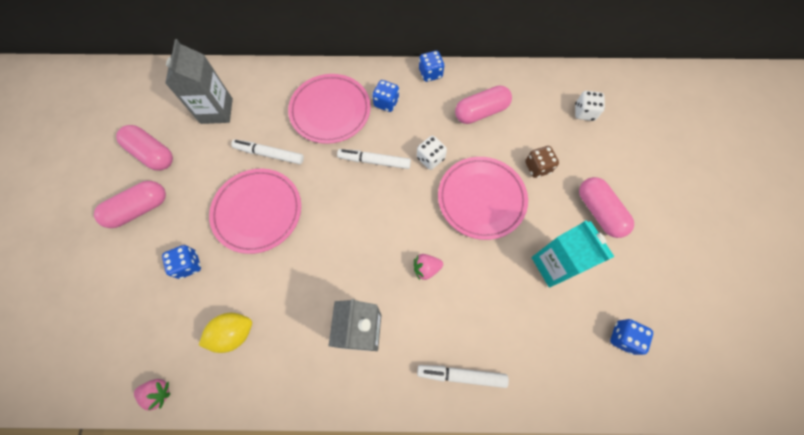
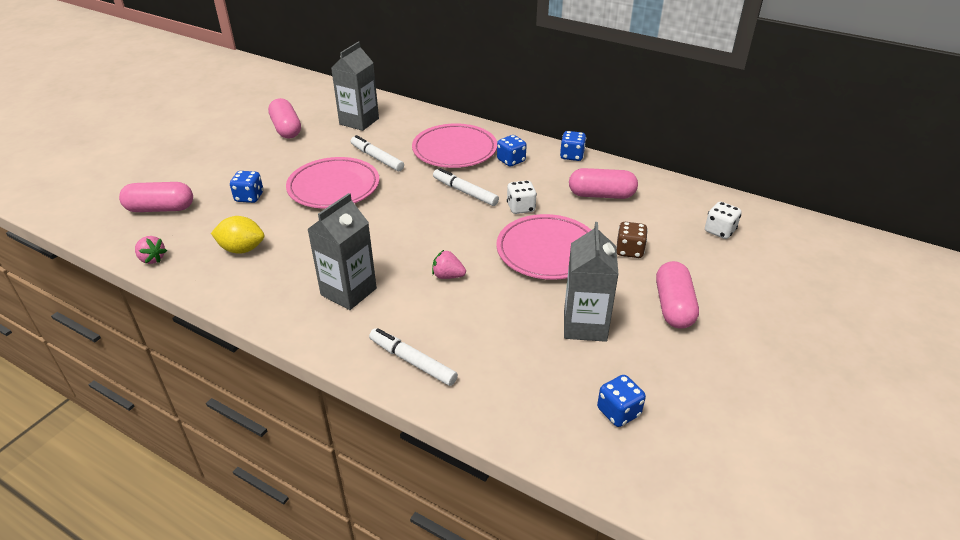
camera: 30 degrees right, 30 degrees down
pink capsule [94,181,166,228] -> pink capsule moved to [119,182,193,212]
turquoise carton [532,220,614,288] -> grey carton [564,222,619,342]

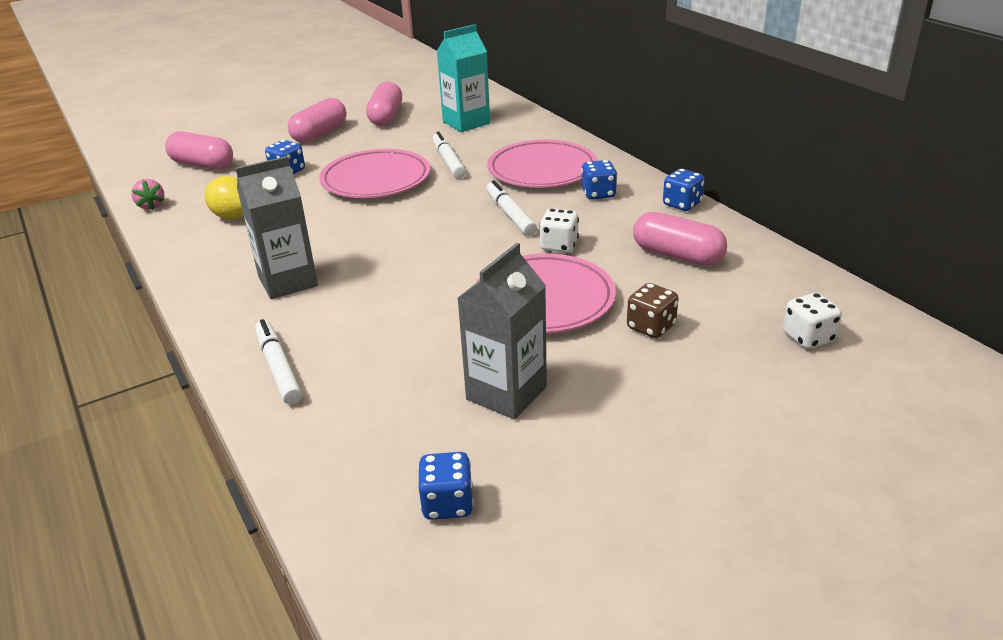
camera: 30 degrees right, 5 degrees down
grey carton [331,42,379,131] -> turquoise carton [437,24,490,132]
pink strawberry [432,250,466,279] -> none
pink capsule [656,261,699,329] -> pink capsule moved to [288,98,347,143]

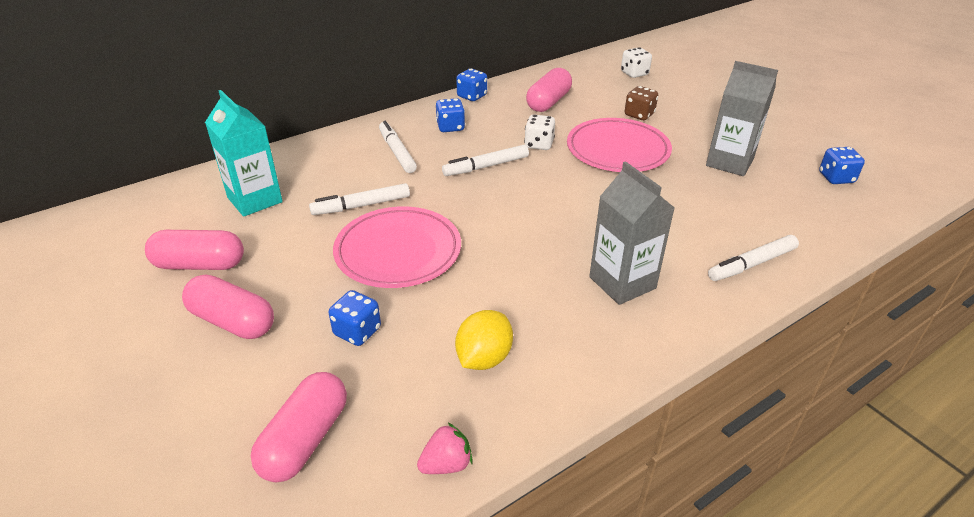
camera: 95 degrees left, 5 degrees up
pink plate [488,140,597,188] -> white marker [379,121,417,173]

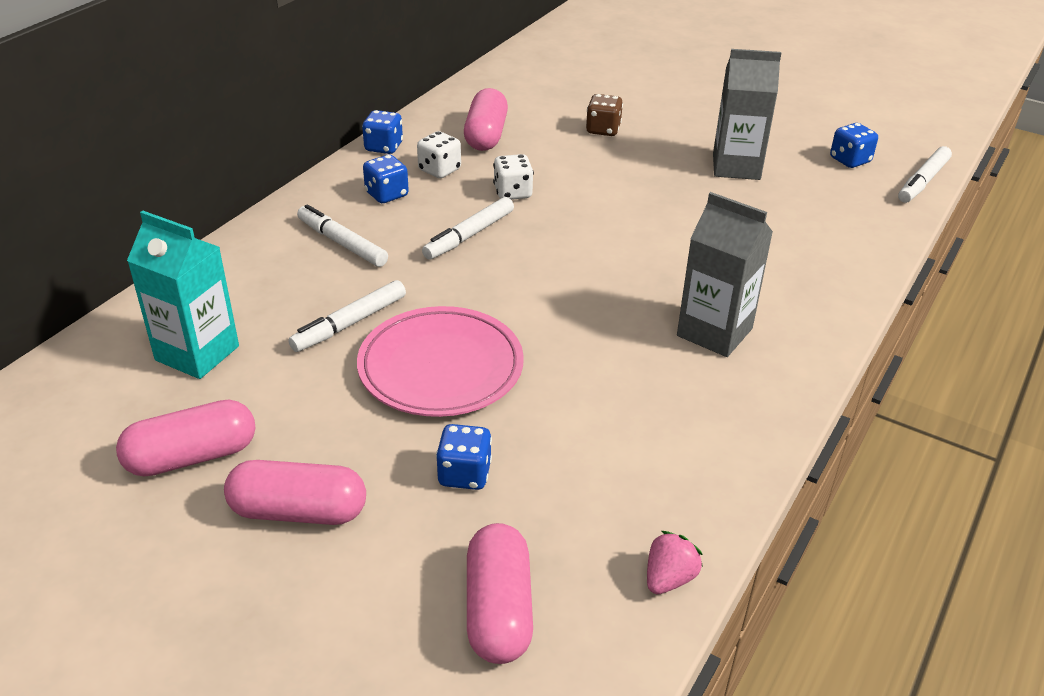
camera: 25 degrees left, 0 degrees up
yellow lemon [455,310,513,370] -> none
pink plate [567,118,672,172] -> none
white dice [621,47,652,78] -> white dice moved to [417,131,461,178]
white marker [708,235,799,281] -> white marker moved to [898,146,952,203]

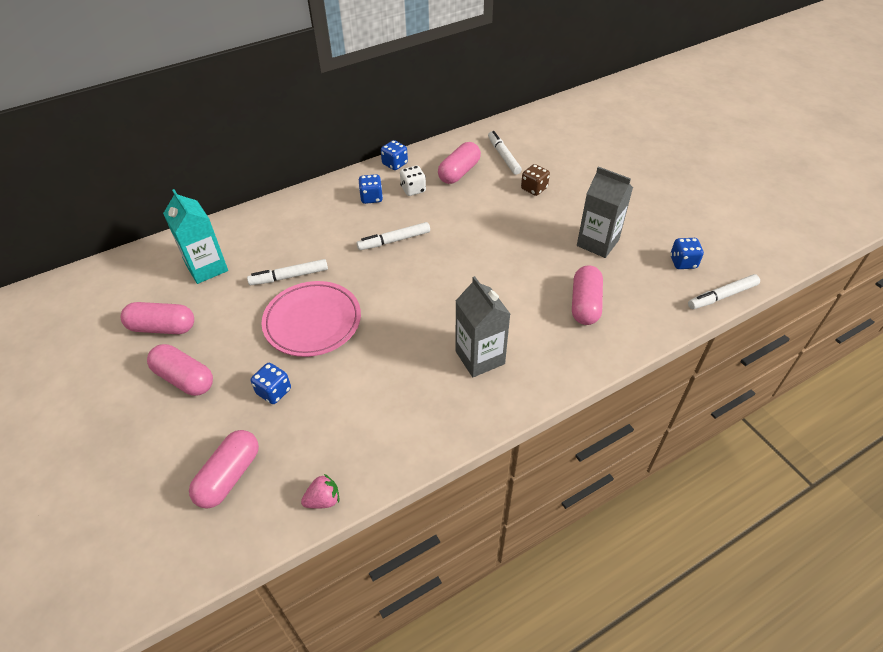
camera: 30 degrees right, 10 degrees up
white marker [297,204,388,267] -> white marker moved to [488,131,522,175]
white dice [493,154,534,200] -> none
none -> pink capsule [572,266,603,325]

